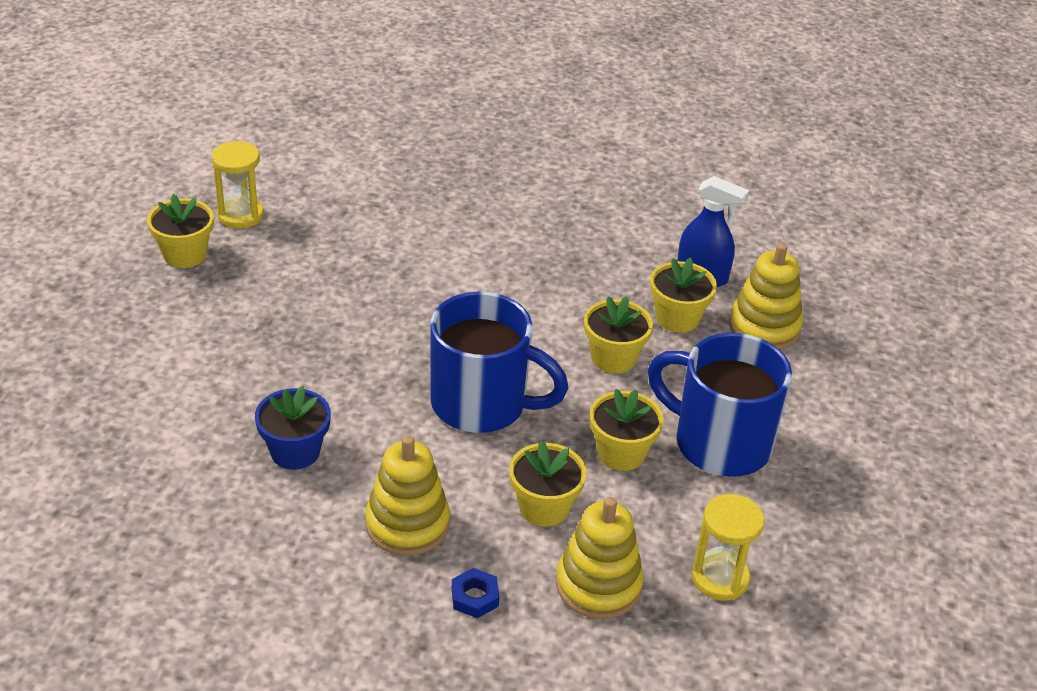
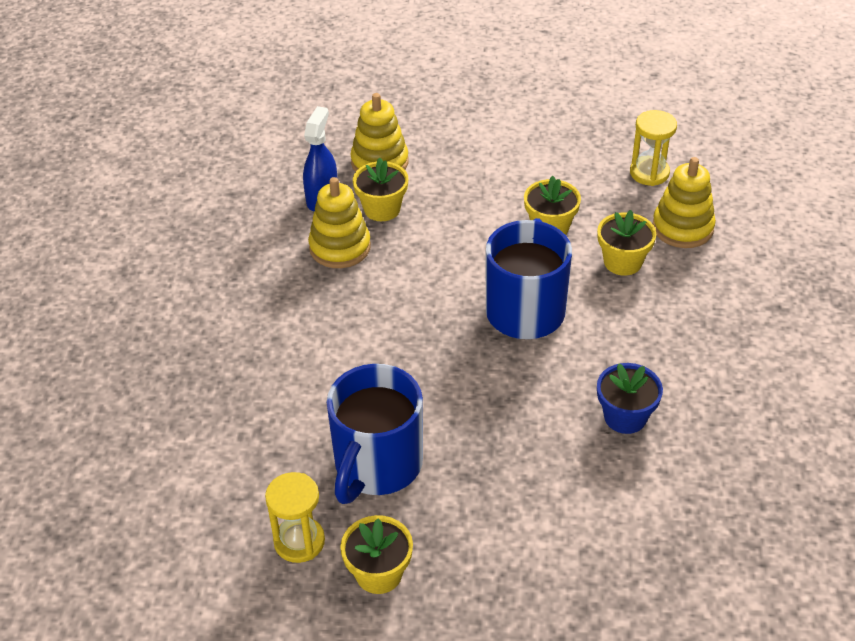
camera: 95 degrees left, 5 degrees up
yellow stacking toy [365,435,450,556] -> yellow stacking toy moved to [308,177,371,268]
blue nut [452,568,499,618] -> none
yellow flower pot [584,296,653,373] -> none
blue mug [648,333,792,477] -> blue mug moved to [327,364,423,504]

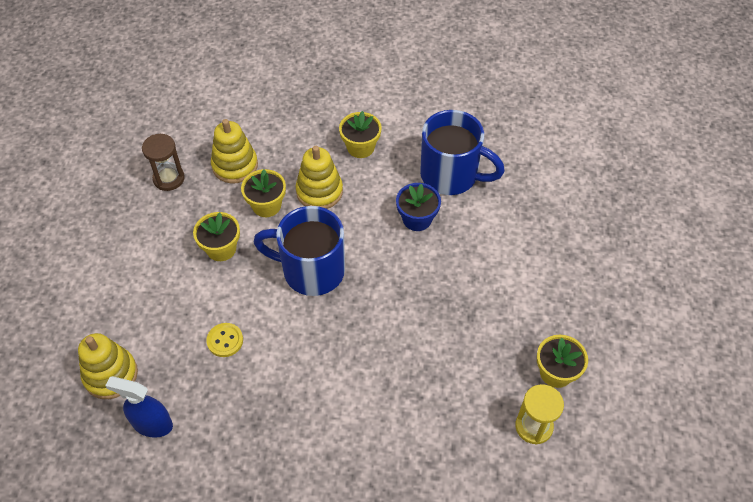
camera: 90 degrees left, 10 degrees up
yellow stacking toy [308,177,371,268] -> yellow stacking toy moved to [296,146,343,209]
blue mug [327,364,423,504] -> blue mug moved to [420,110,505,195]
yellow flower pot [353,158,408,221] -> yellow flower pot moved to [339,111,382,158]
yellow hourglass [630,110,677,186] -> brown hourglass [142,134,185,191]
none -> yellow button [206,323,243,357]

